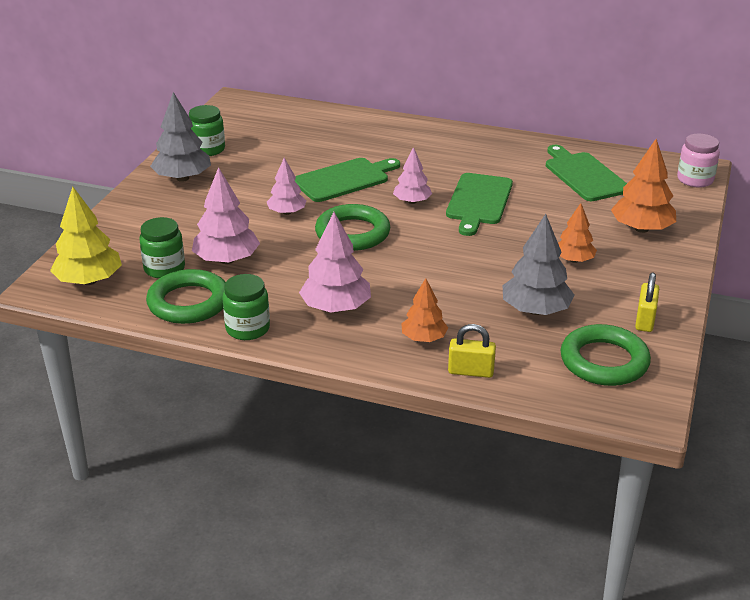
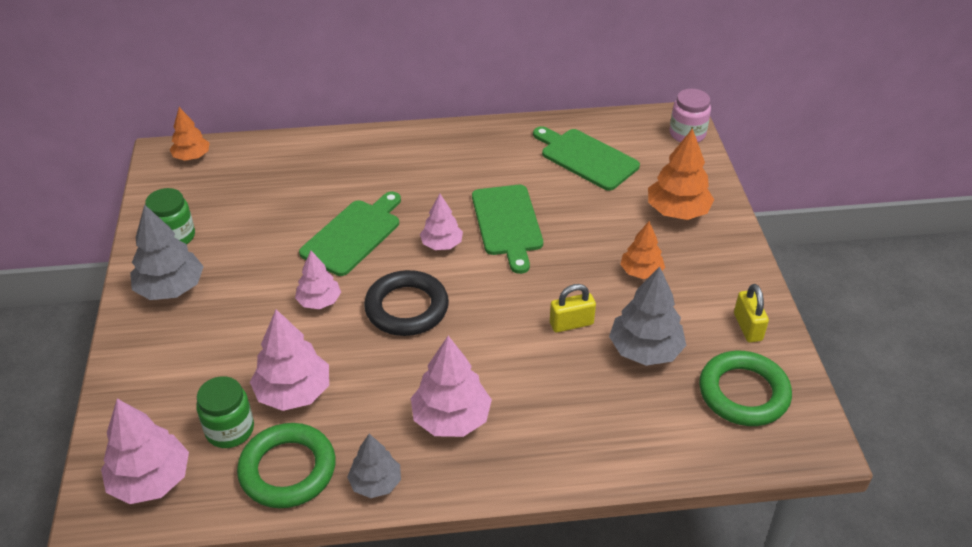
camera: 25 degrees left, 10 degrees up
yellow tree [50,187,122,285] -> pink tree [101,399,189,504]
green jar [222,274,270,340] -> grey tree [347,434,401,498]
green ring [315,204,390,251] -> black ring [364,270,449,336]
orange tree [401,278,448,342] -> orange tree moved to [169,107,210,161]
yellow padlock [448,324,496,378] -> yellow padlock moved to [550,284,596,332]

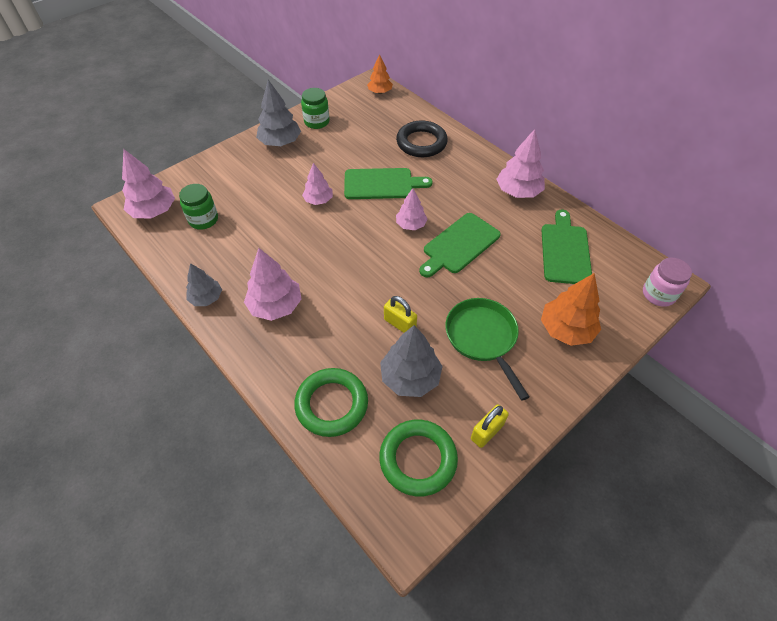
camera: 55 degrees right, 10 degrees up
green ring [237,423,336,508] -> green ring moved to [294,368,368,437]
pink tree [250,309,329,411] -> pink tree moved to [497,129,545,198]
black ring [364,270,449,336] -> black ring moved to [396,120,448,157]
orange tree [620,221,665,279] -> green pan [445,298,529,401]

